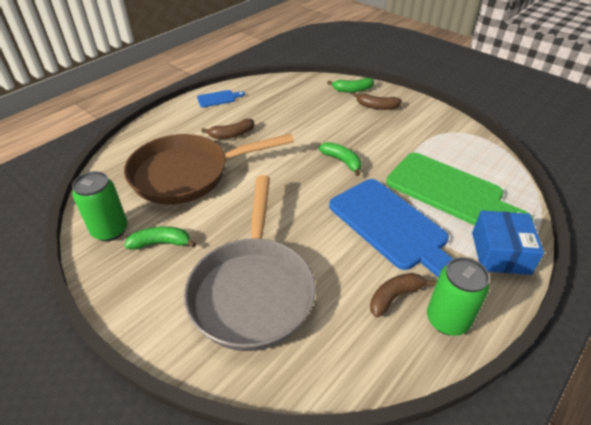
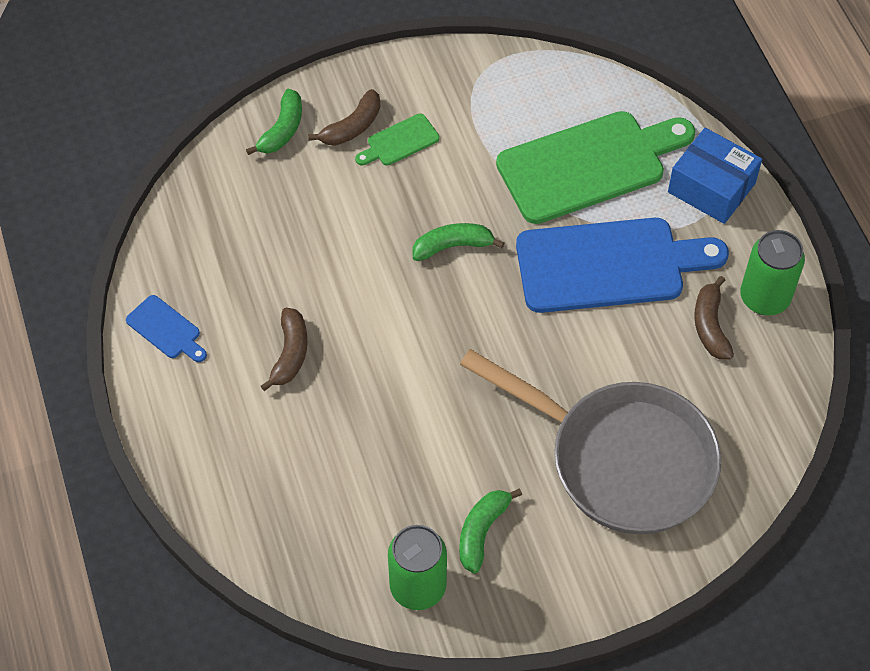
camera: 60 degrees left, 15 degrees up
brown pan [124,133,294,205] -> none
blue cutting board [197,90,245,107] -> blue cutting board turned 120 degrees clockwise [126,295,207,362]
none -> green cutting board [355,114,440,166]

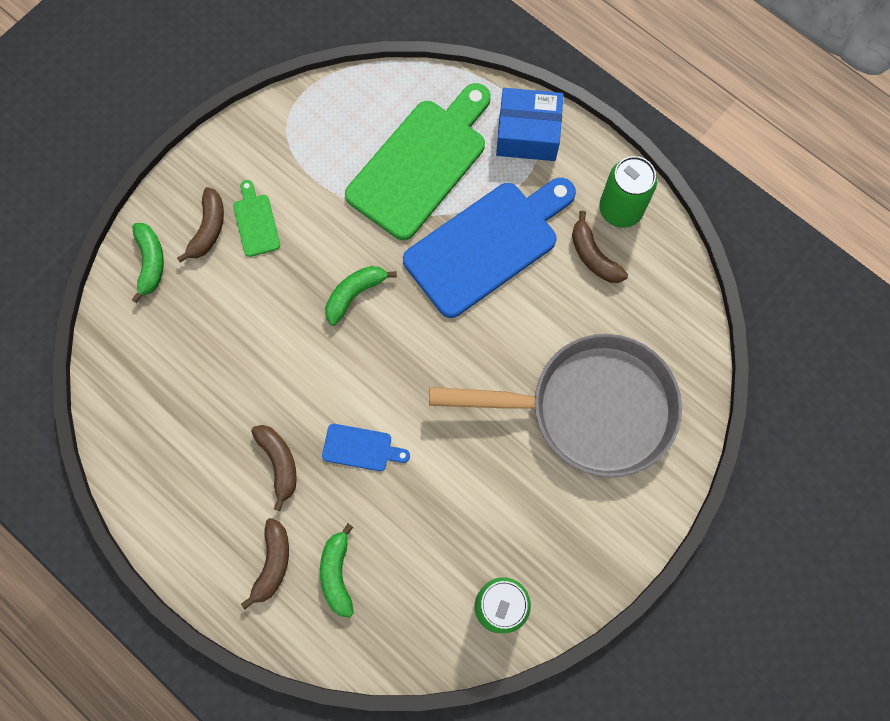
camera: 30 degrees left, 15 degrees up
blue cutting board [126,295,207,362] -> blue cutting board moved to [322,424,410,471]
green cutting board [355,114,440,166] -> green cutting board turned 135 degrees clockwise [233,180,280,257]
green banana [459,489,522,573] -> green banana moved to [320,524,354,618]
none -> brown banana [241,518,289,609]

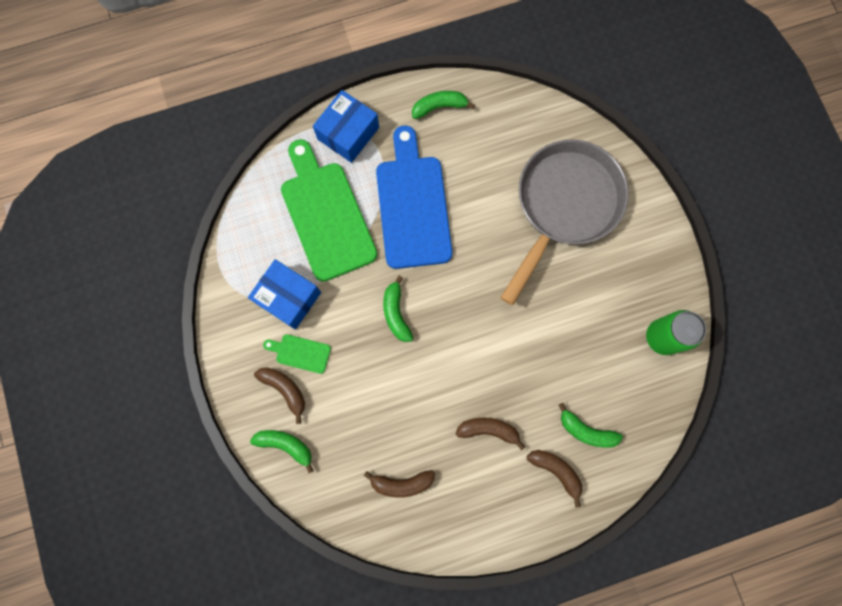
camera: 60 degrees left, 5 degrees up
blue cutting board [322,424,410,471] -> none
brown banana [572,211,628,283] -> brown banana moved to [364,470,435,498]
green can [599,156,657,228] -> green banana [412,91,475,119]
none -> blue box [248,259,321,330]

